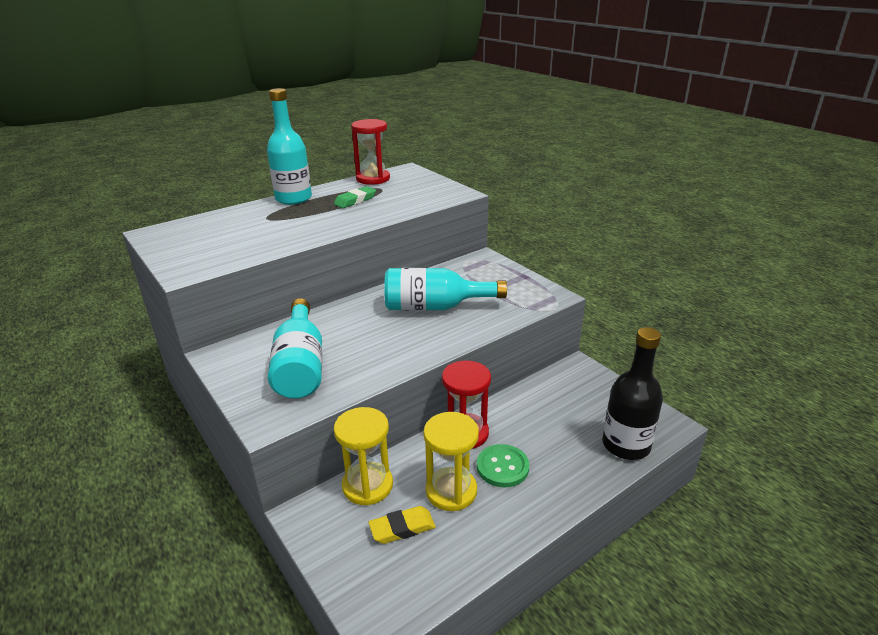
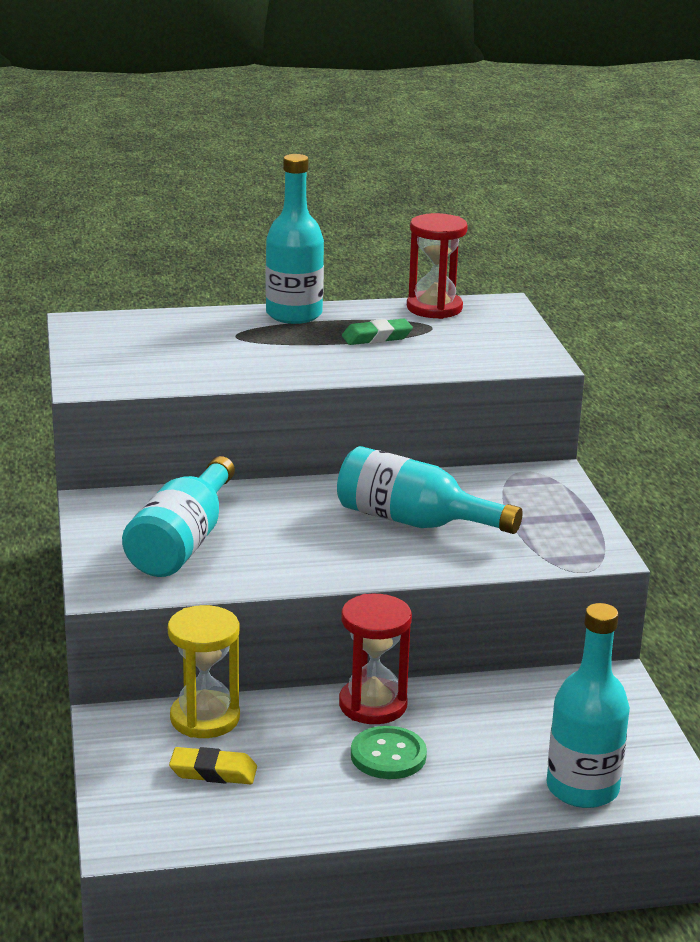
camera: 25 degrees right, 5 degrees down
yellow hourglass [423,412,479,511] -> none
black bottle [603,327,663,460] -> turquoise bottle [547,603,630,808]

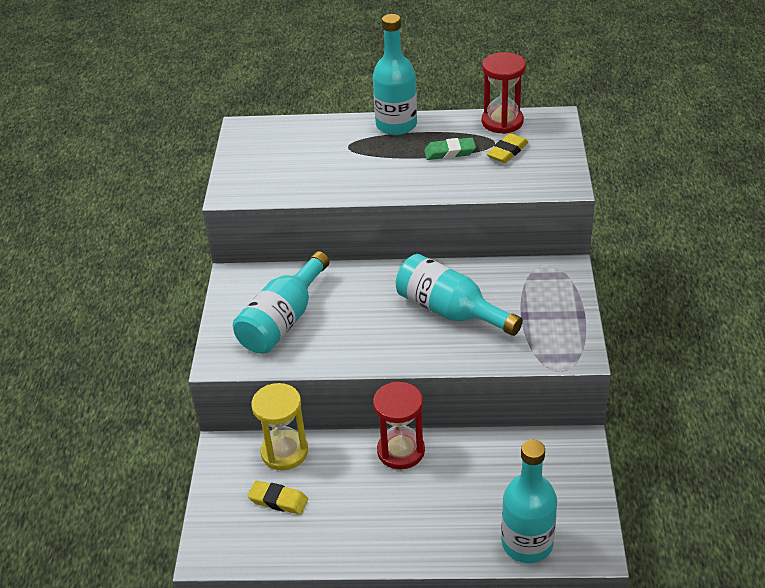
camera: 15 degrees right, 15 degrees up
green button [351,726,427,779] -> none
none -> yellow eraser [487,133,528,163]

